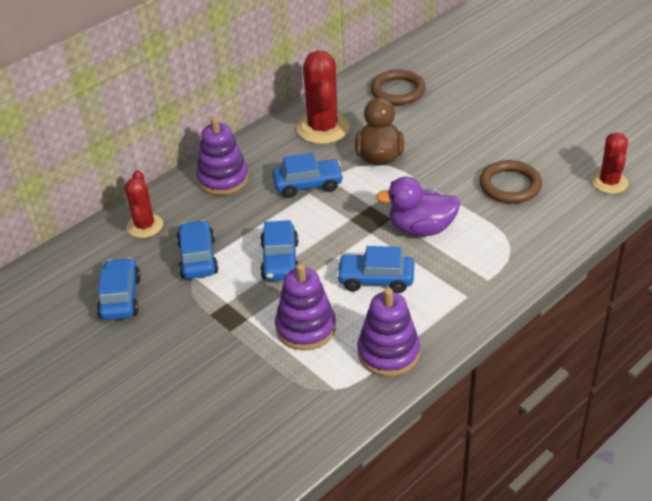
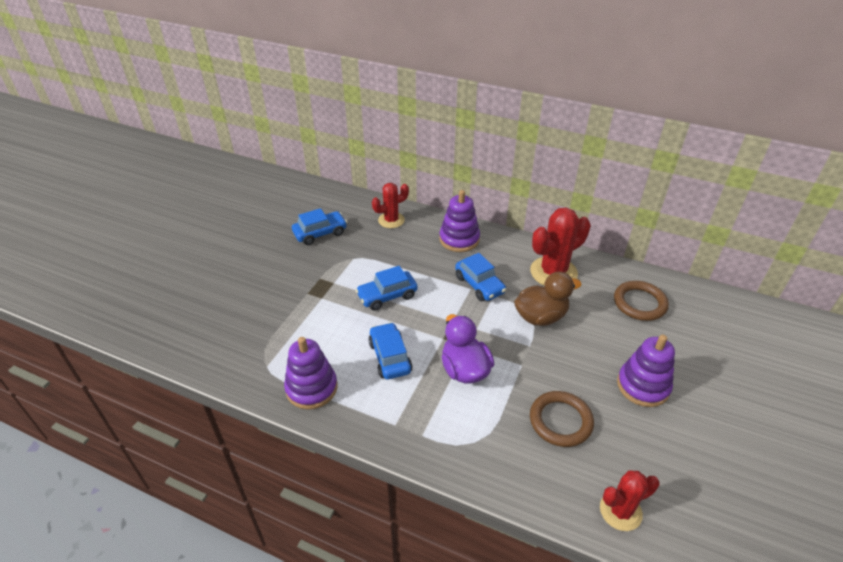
camera: 65 degrees right, 0 degrees up
blue car [177,220,218,279] -> none
purple stacking toy [275,263,336,351] -> purple stacking toy moved to [617,335,675,407]

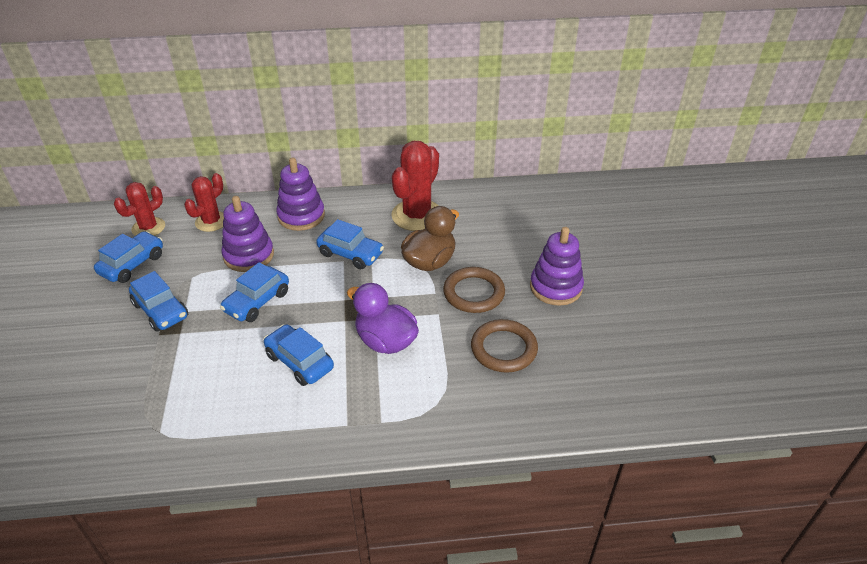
camera: 30 degrees left, 0 degrees up
purple stacking toy [284,337,338,409] -> purple stacking toy moved to [222,196,274,272]
red cactus [600,470,659,531] -> red cactus moved to [114,182,165,236]
brown ring [614,281,669,321] -> brown ring moved to [443,267,505,313]
none -> blue car [129,271,188,332]

